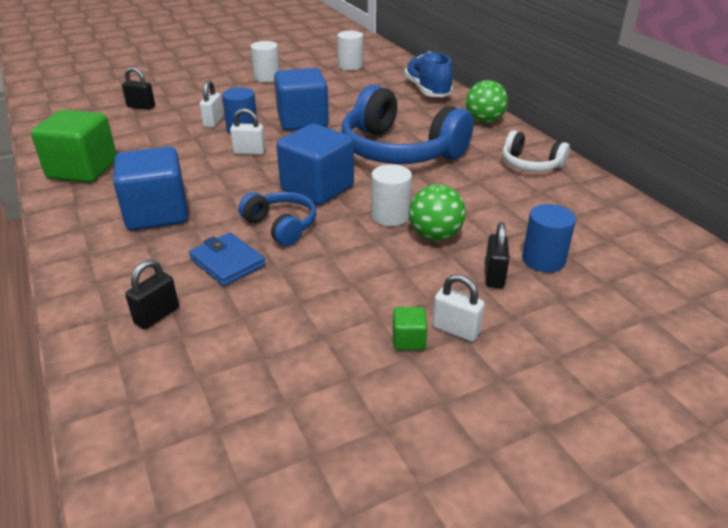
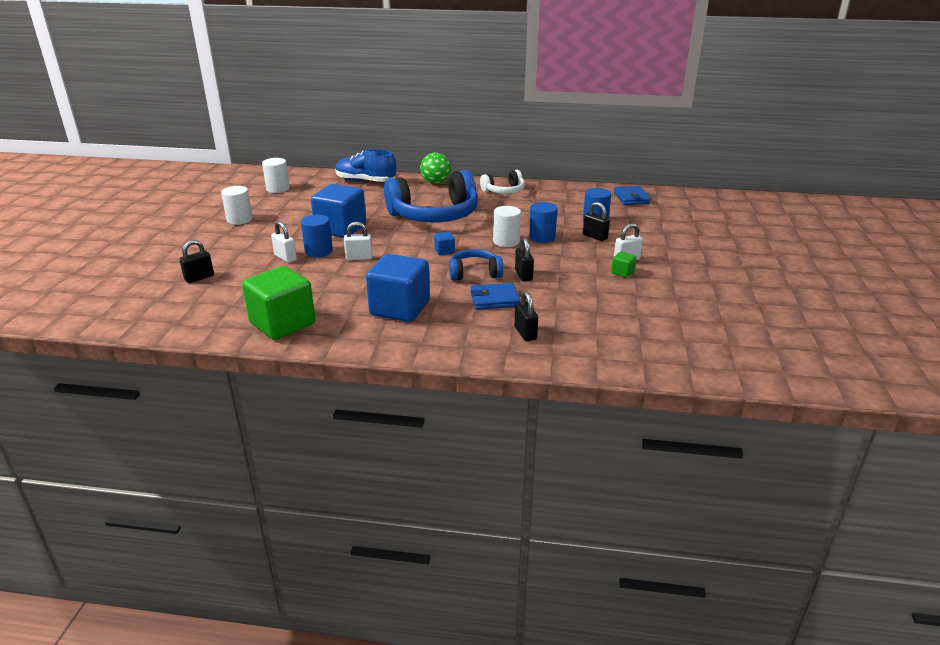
camera: 55 degrees left, 5 degrees down
white padlock [230,108,266,155] -> white padlock turned 45 degrees clockwise [344,222,372,260]
blue cube [277,124,354,205] -> blue cube [434,232,455,255], size x0.41
green ball [409,184,466,241] -> blue cylinder [529,202,558,243]
none -> black padlock [515,237,534,282]
none -> blue wallet [614,186,651,205]

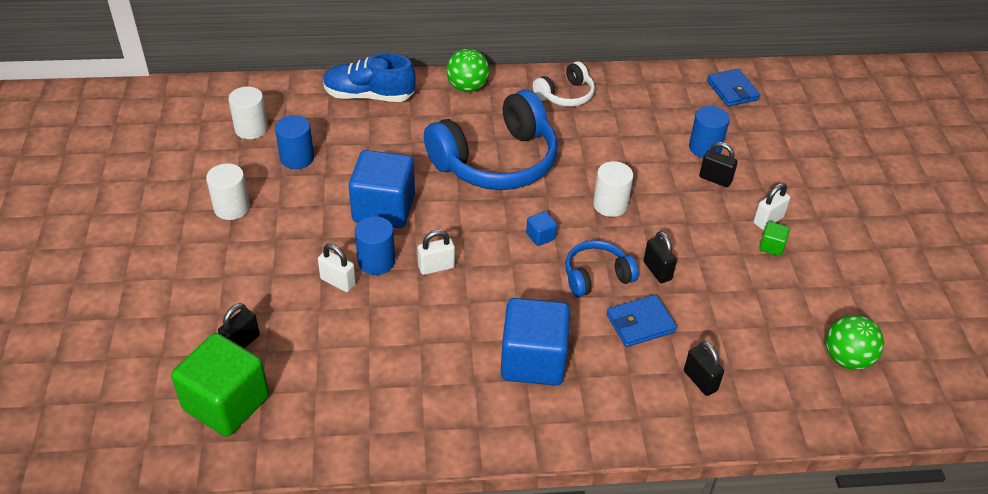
camera: 15 degrees left, 15 degrees up
green cube [242,266,316,340] -> green cube moved to [171,333,269,437]
blue cylinder [529,202,558,243] -> blue cylinder moved to [275,115,314,169]
none -> green ball [826,315,884,370]

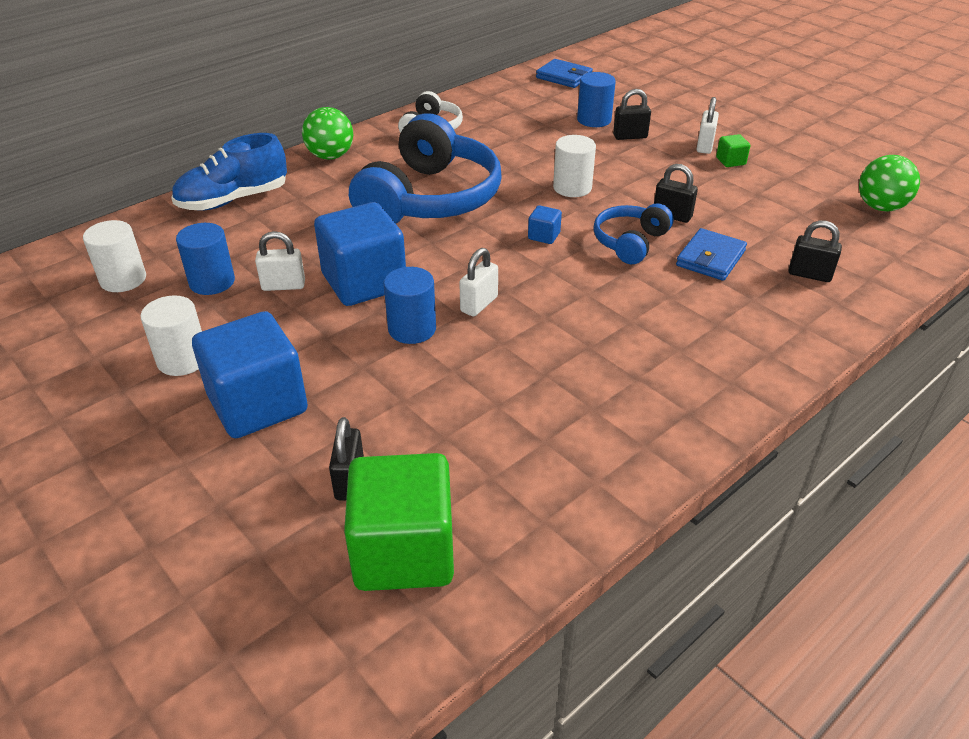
camera: 35 degrees left, 5 degrees down
white padlock [318,244,356,292] -> white padlock moved to [255,231,305,291]
blue cube [501,298,570,386] -> blue cube moved to [192,311,308,438]

